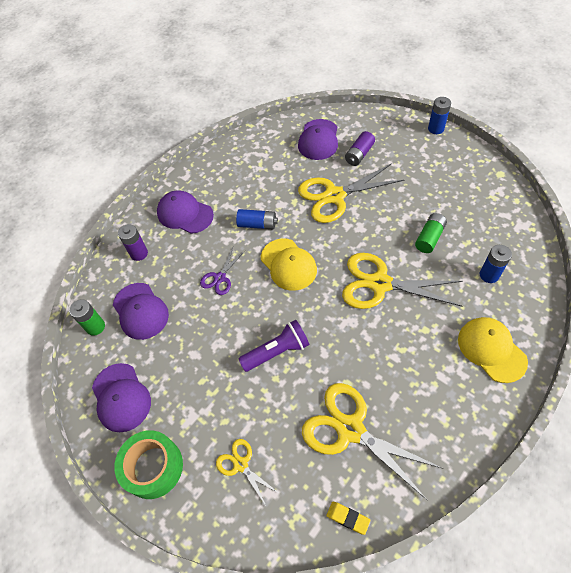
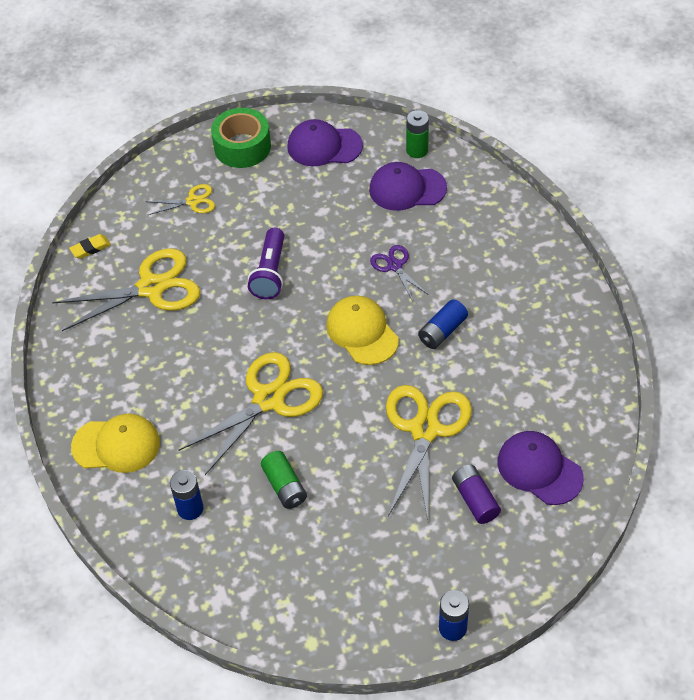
camera: 120 degrees right, 5 degrees down
purple battery [118,224,148,261] -> none
purple cap [157,190,214,234] -> none
yellow cap [261,239,317,291] -> yellow cap turned 60 degrees clockwise [326,296,399,365]

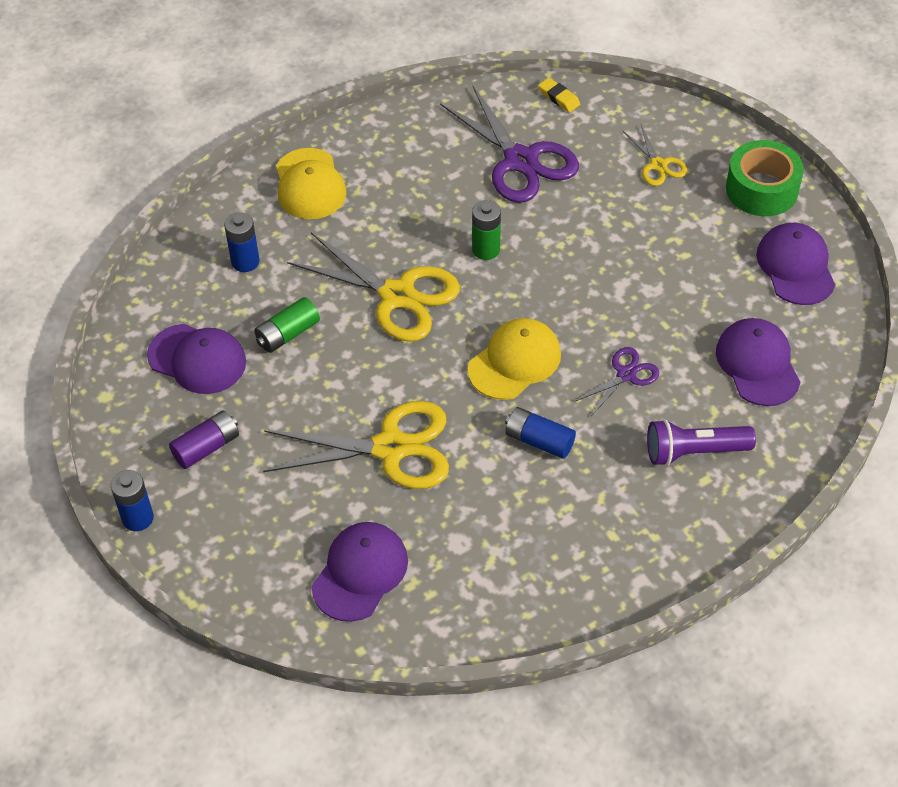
camera: 75 degrees right, 0 degrees up
yellow scissors [52,248,200,331] -> purple scissors [440,86,579,203]
purple flashlight [248,228,284,299] -> purple flashlight moved to [647,419,756,466]
green battery [406,110,429,158] -> green battery moved to [472,200,501,260]
purple battery [452,465,501,524] -> purple battery moved to [169,410,239,469]
none -> purple cap [147,324,246,394]

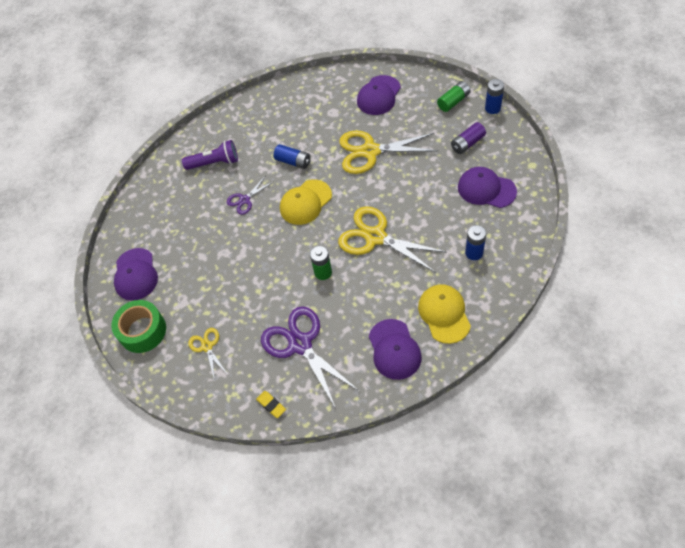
camera: 175 degrees left, 5 degrees up
green battery [254,297,320,353] -> green battery moved to [437,81,471,112]
purple cap [716,318,800,406] -> purple cap moved to [369,319,422,380]

